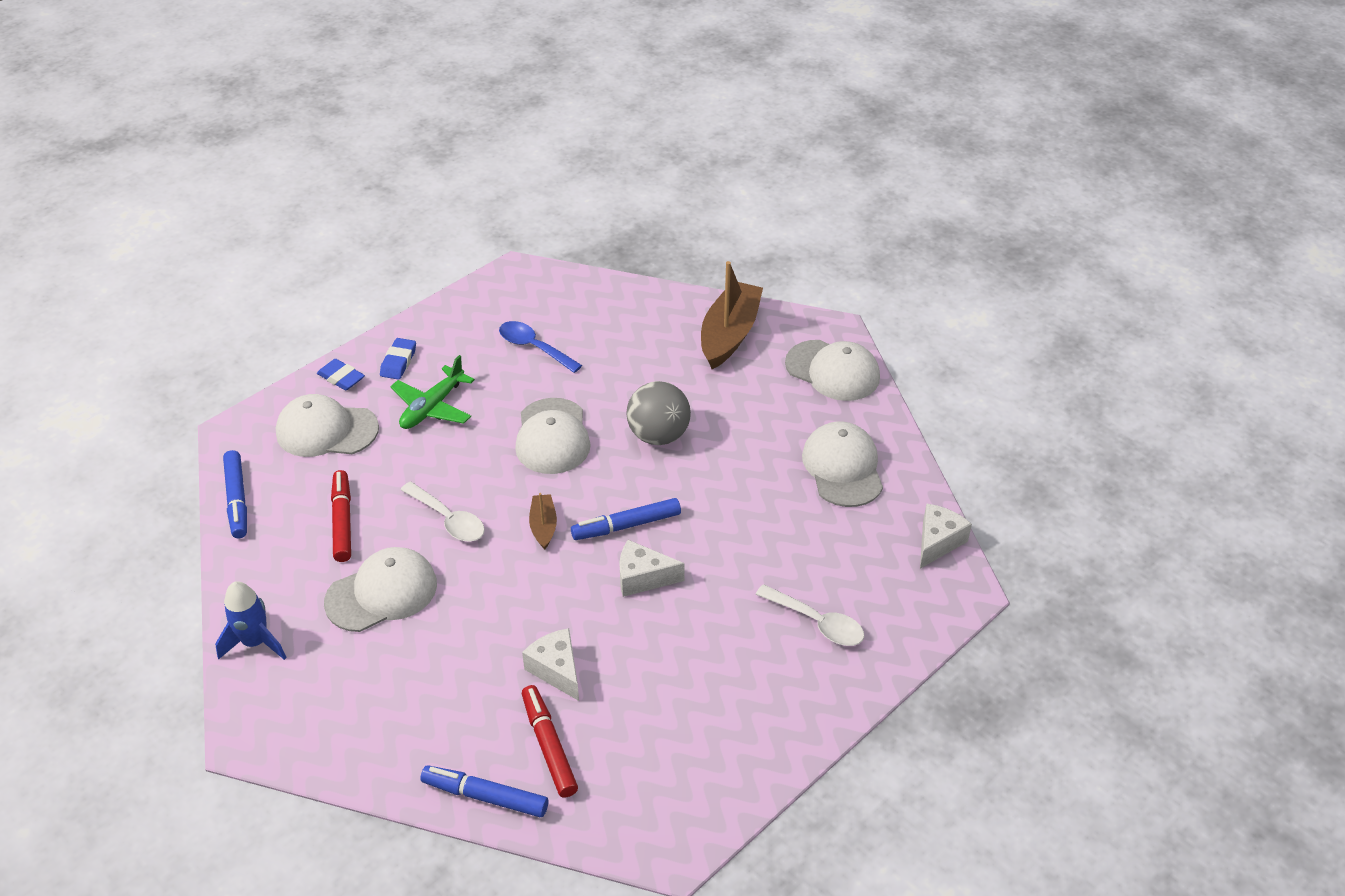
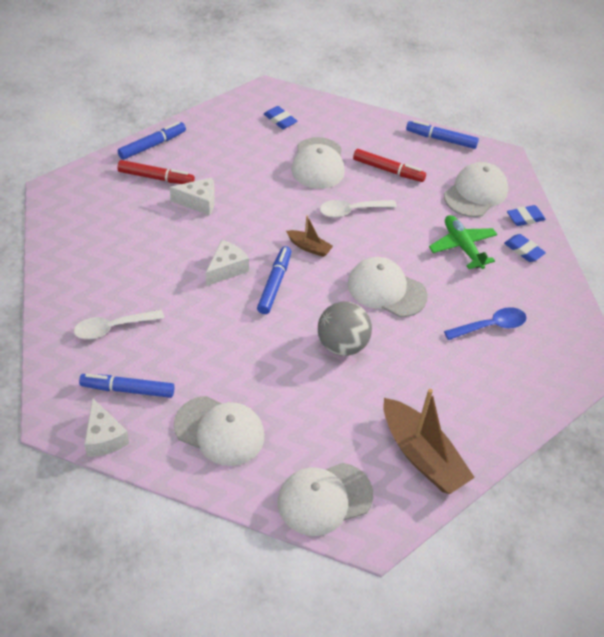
camera: 120 degrees right, 5 degrees up
blue rocket [215,581,287,660] -> none
none -> blue marker [79,374,175,398]
none -> blue eraser [264,106,297,129]

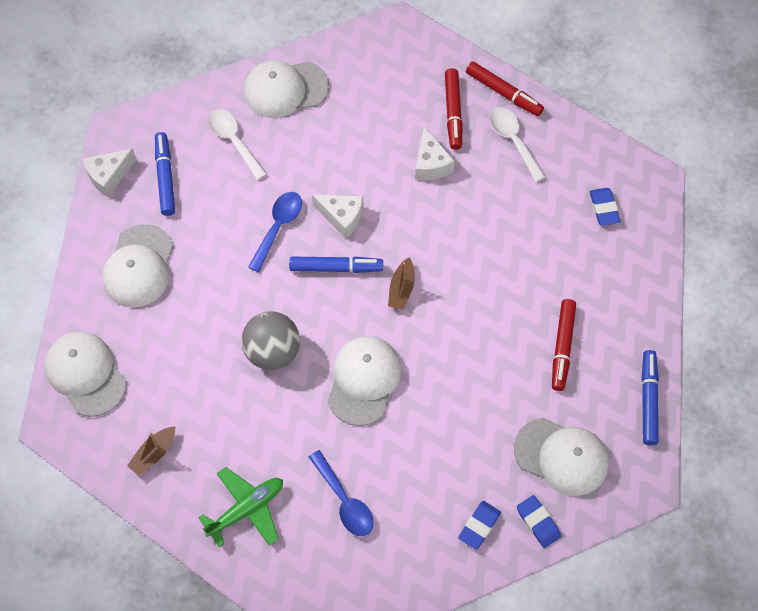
camera: 80 degrees right, 15 degrees up
blue marker [118,122,186,160] -> red marker [466,61,544,116]
blue eraser [264,106,297,129] -> blue eraser turned 45 degrees counterclockwise [589,188,620,226]
white cap [291,137,345,189] -> white cap moved to [244,60,329,118]
white spoon [320,200,397,218] -> white spoon moved to [490,107,546,182]
brown boat [384,389,475,494] -> brown boat [127,427,175,476], size x0.49
green plane [429,215,498,269] -> green plane moved to [199,467,283,547]
none -> blue spoon [248,192,302,272]

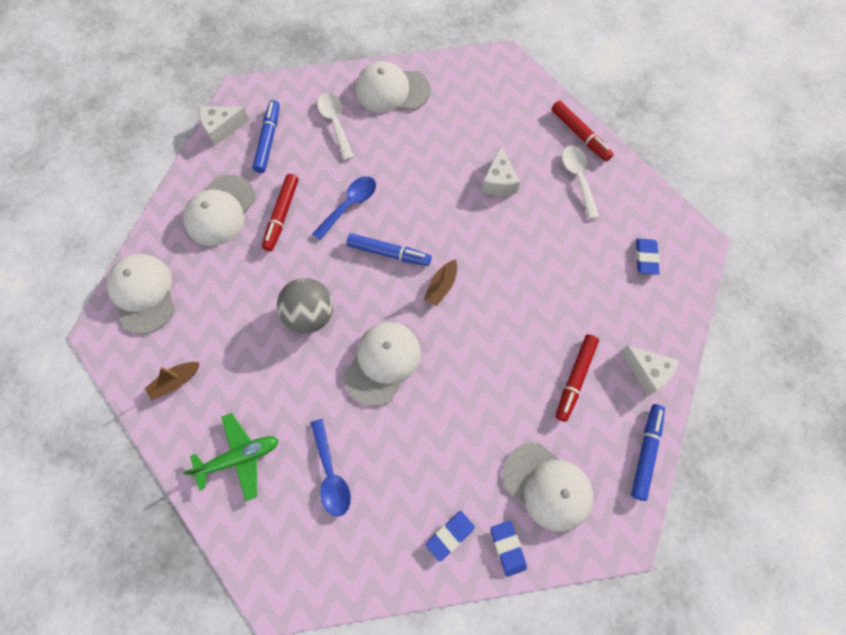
camera: 15 degrees right, 5 degrees up
white cheese [312,195,363,239] -> white cheese moved to [620,345,679,396]
red marker [445,68,463,150] -> red marker moved to [262,174,298,251]

